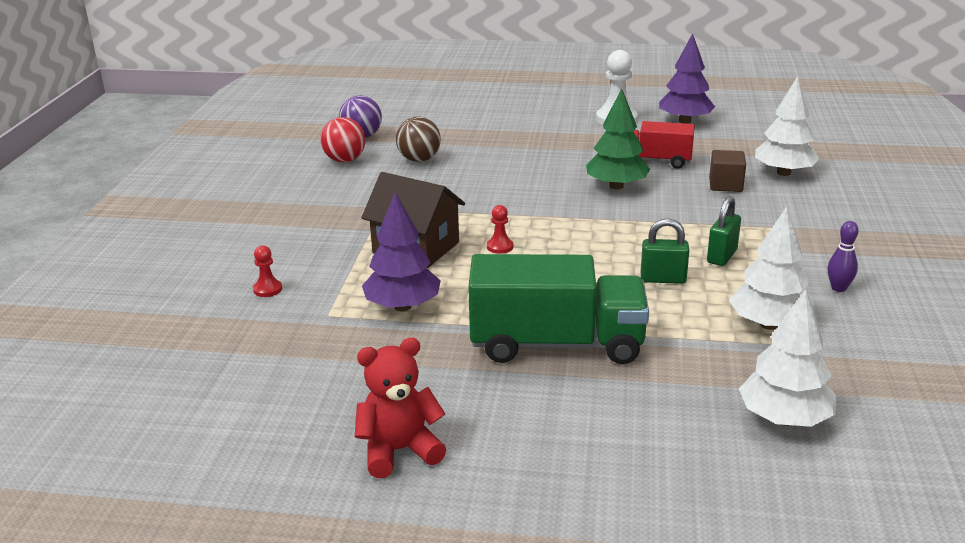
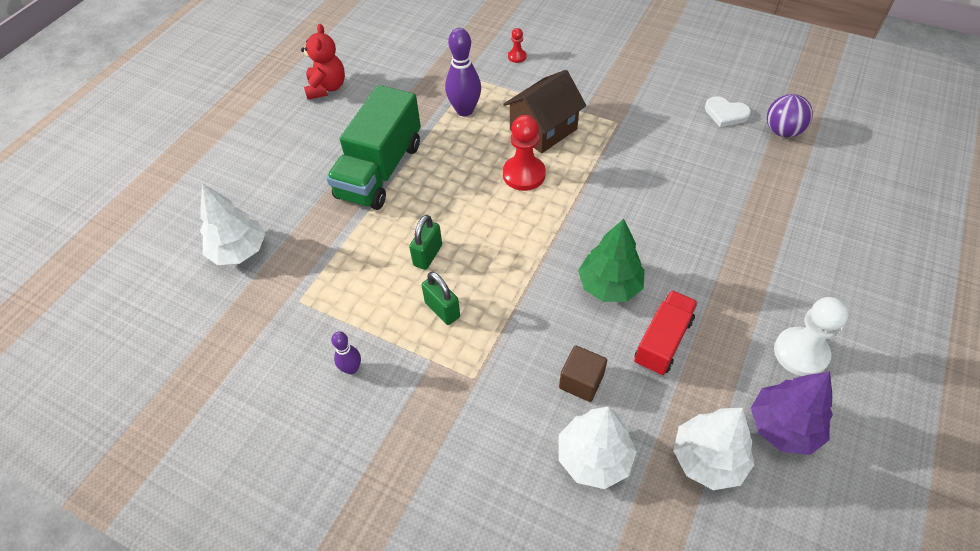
camera: 110 degrees right, 25 degrees up
red ball [320,117,366,162] -> white heart [705,96,751,127]
purple tree [362,193,441,311] -> purple bowling pin [445,28,481,117]
brown ball [396,116,441,162] -> none
red pawn [487,205,513,254] -> red pawn [503,115,546,191], size x1.99
white tree [729,206,814,330] -> white tree moved to [673,408,755,490]

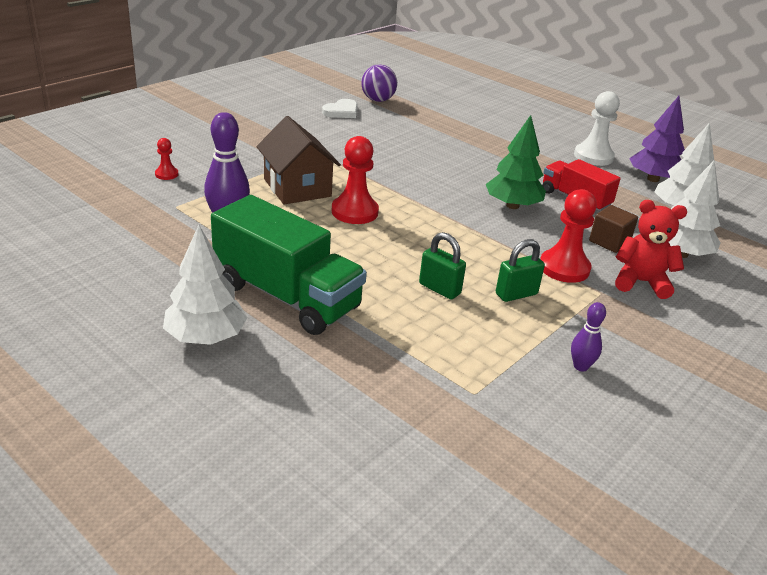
camera: 80 degrees left, 20 degrees down
white tree [200,183,265,265] -> white tree moved to [163,225,248,345]
red teddy bear [301,24,345,100] -> red teddy bear moved to [615,200,687,299]
none -> red pawn [540,189,597,283]

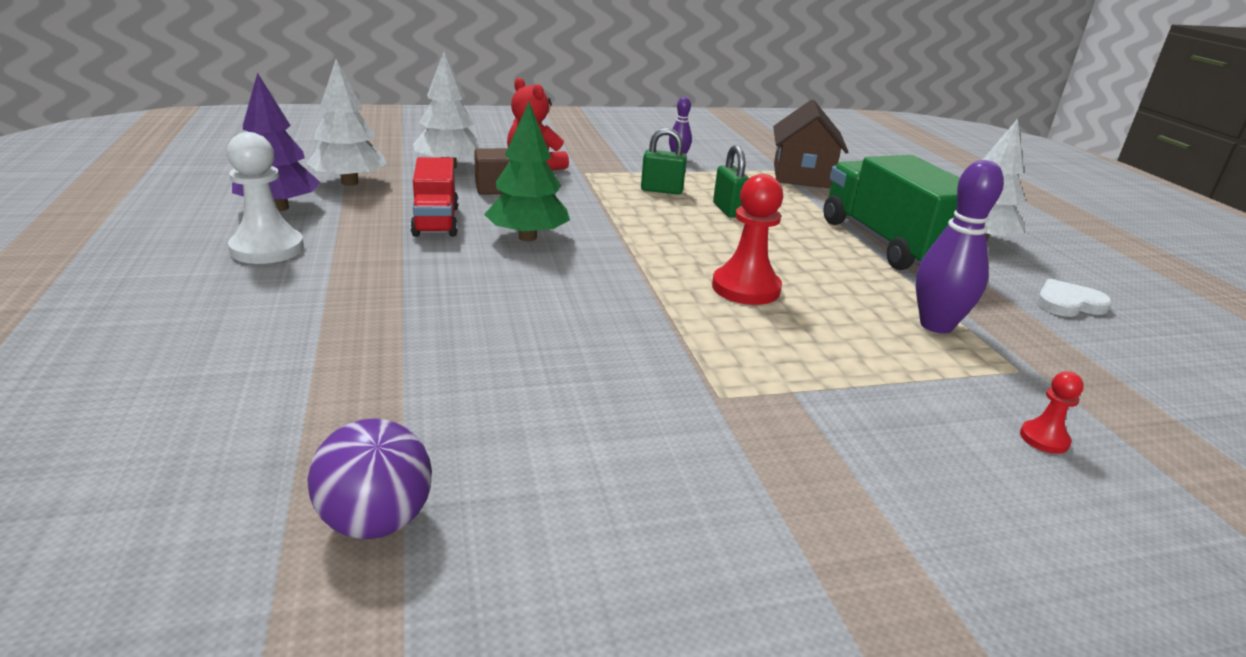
camera: 145 degrees left, 5 degrees down
brown house [256,116,341,204] -> brown house moved to [773,100,848,188]
white heart [322,99,358,118] -> white heart moved to [1037,279,1112,317]
red pawn [540,189,597,283] -> none

